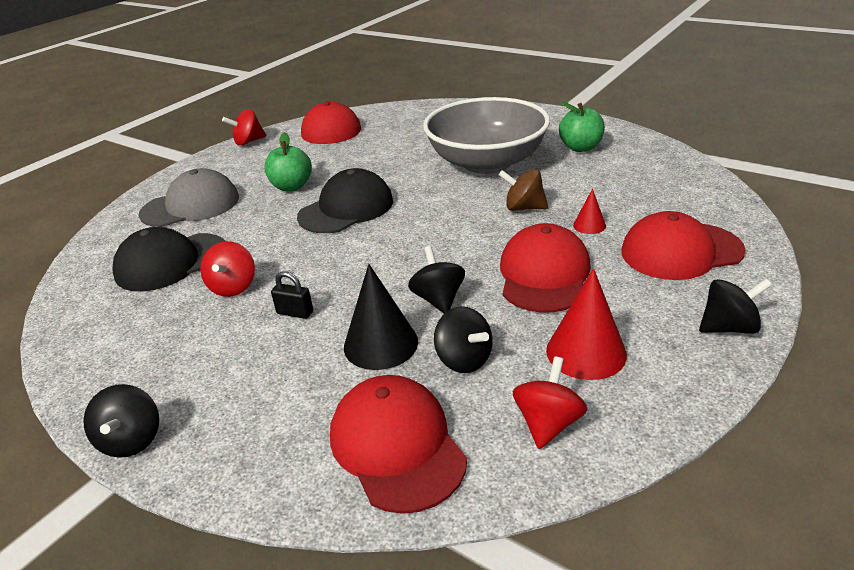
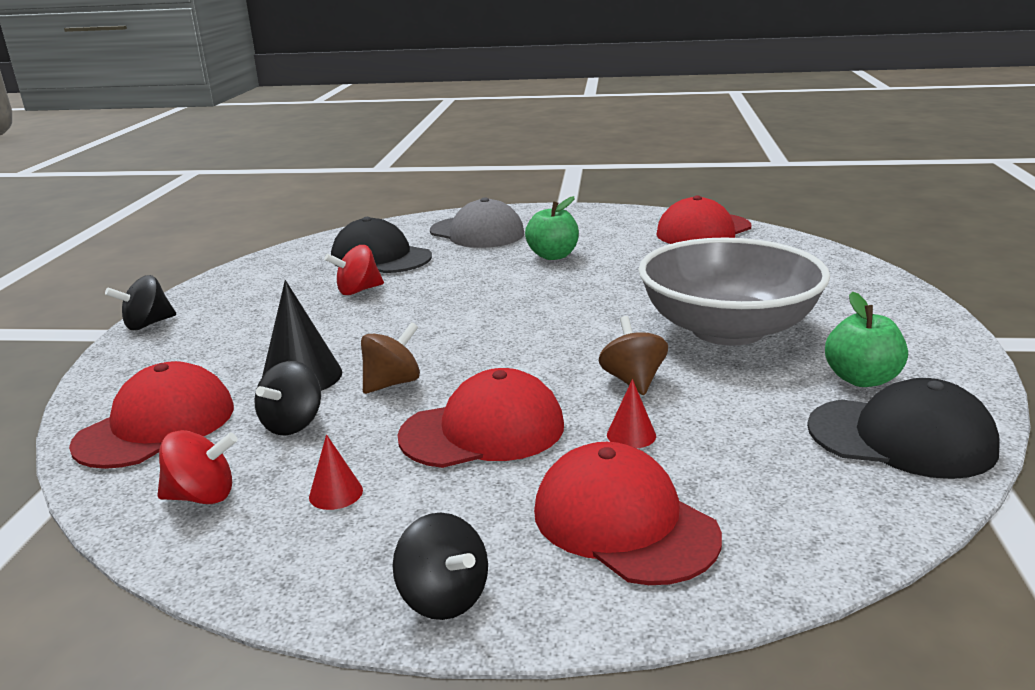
camera: 60 degrees right, 10 degrees down
red spinning top [222,109,266,146] -> none
black padlock [271,271,313,319] -> none
black cap [297,168,393,233] -> black cap moved to [807,378,1000,479]
black spinning top [408,246,465,313] -> brown spinning top [361,322,420,394]
red cone [546,268,627,380] -> red cone [309,434,363,510], size x0.52

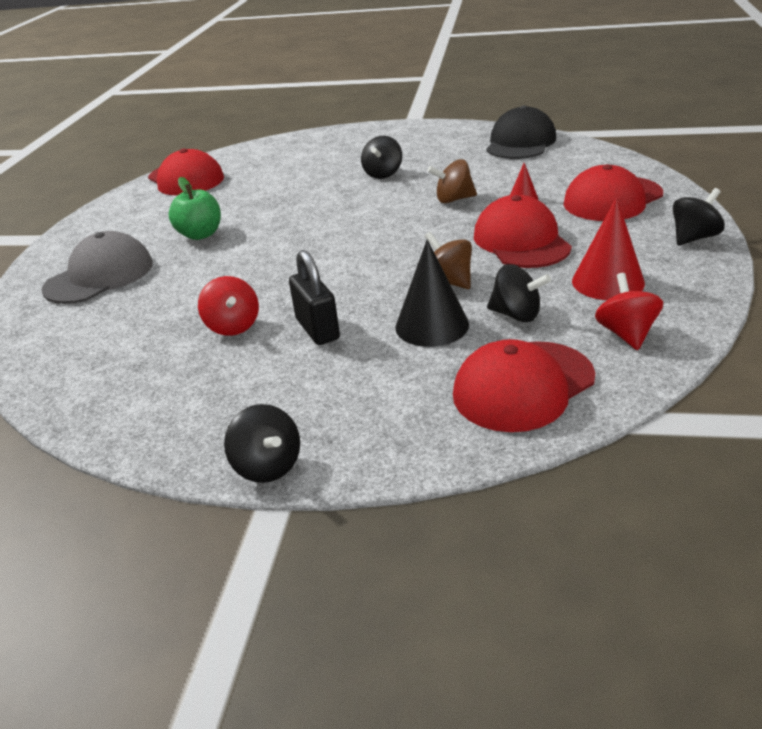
camera: 85 degrees left, 10 degrees up
red cap [69,361,234,469] -> red cap turned 75 degrees counterclockwise [453,339,595,432]
red cone [309,434,363,510] -> red cone [572,197,645,300], size x1.91
black cap [331,217,432,273] -> none
grey bowl [638,238,830,346] -> black spinning top [361,136,402,179]
green apple [825,292,908,387] -> none
none -> black padlock [289,250,340,345]

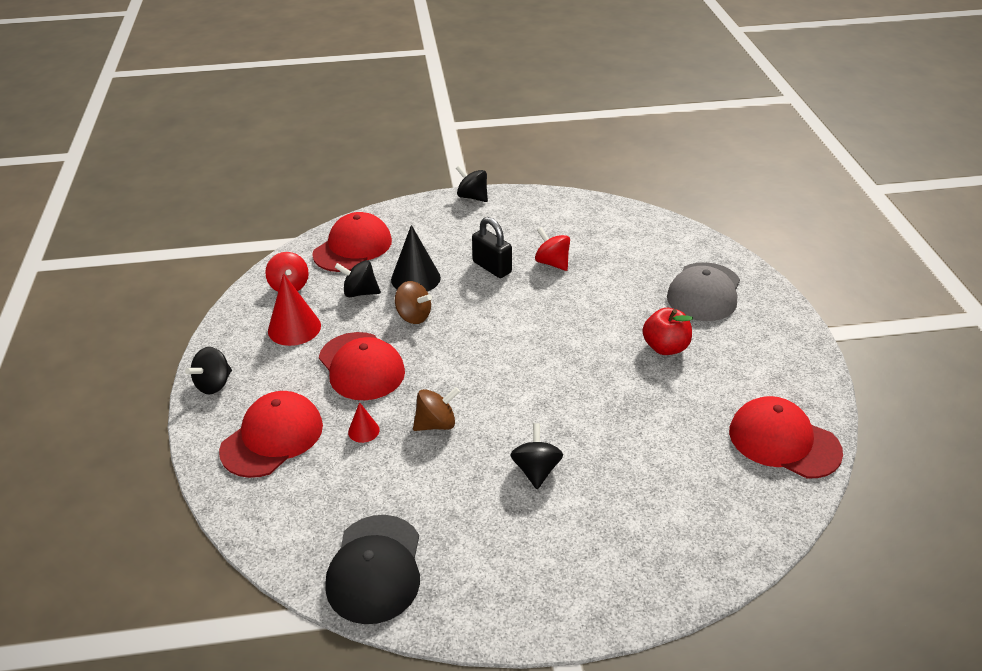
camera: 160 degrees right, 5 degrees up
green apple [168,177,221,240] -> red apple [643,308,693,355]

